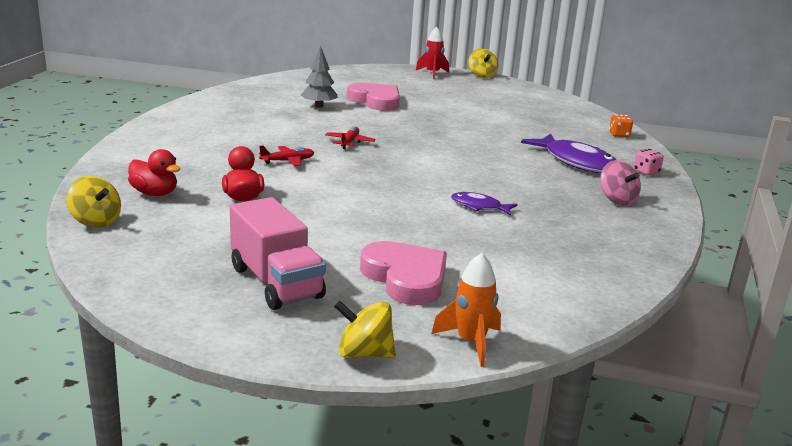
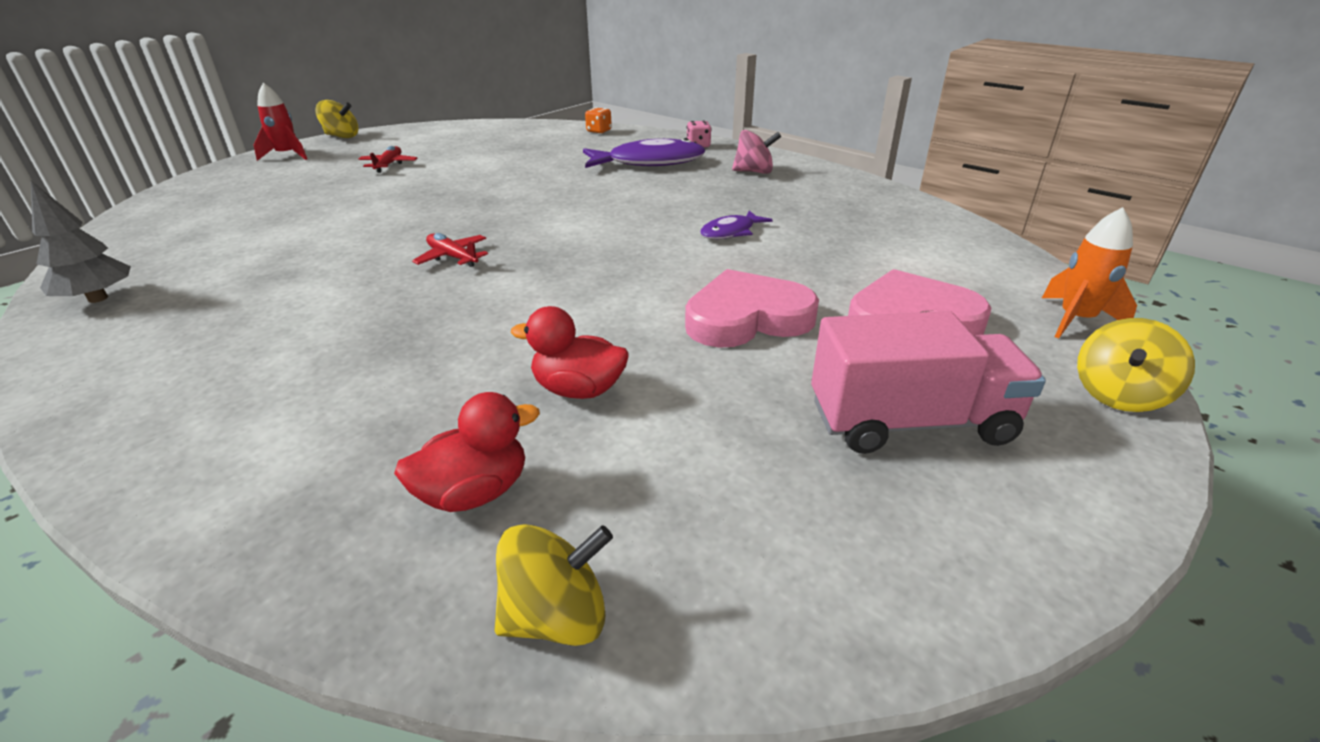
camera: 60 degrees left, 10 degrees up
red plane [259,146,314,166] -> red plane moved to [358,146,418,173]
grey tree [301,45,338,108] -> grey tree moved to [31,181,131,303]
pink heart [347,83,400,111] -> pink heart moved to [685,269,819,348]

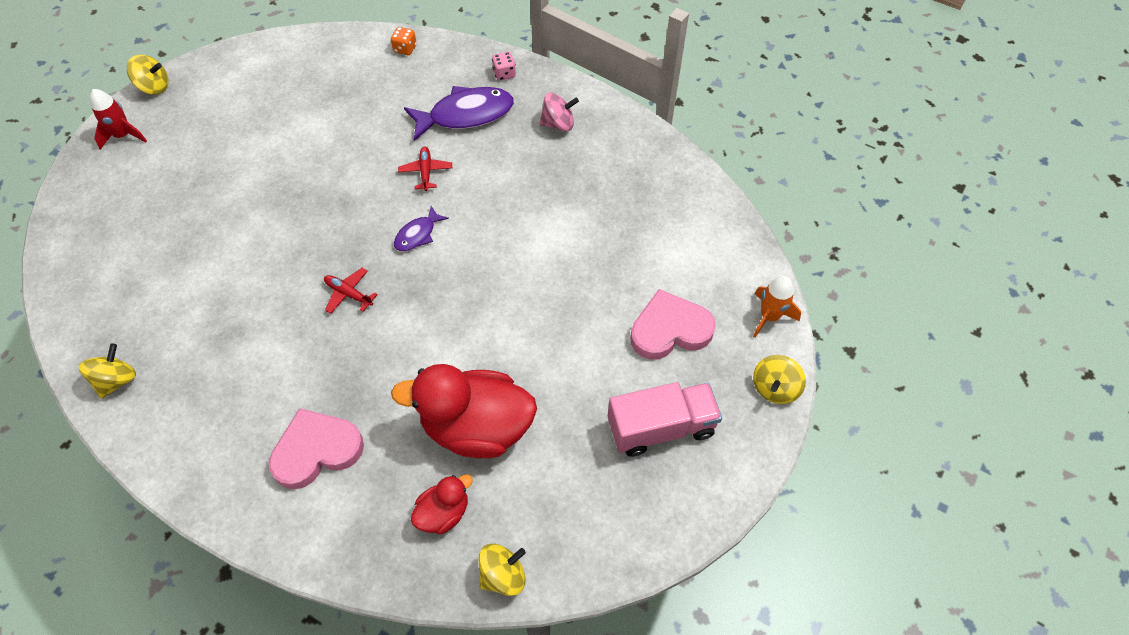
camera: 10 degrees left, 25 degrees up
grey tree [31,181,131,303] -> yellow spinning top [79,343,136,399]
red plane [358,146,418,173] -> red plane moved to [398,147,452,191]
red duck [511,306,629,399] -> red duck [391,364,537,458], size x2.01
pink heart [685,269,819,348] -> pink heart moved to [269,408,364,489]
purple fish [700,210,773,239] -> purple fish moved to [394,206,449,251]

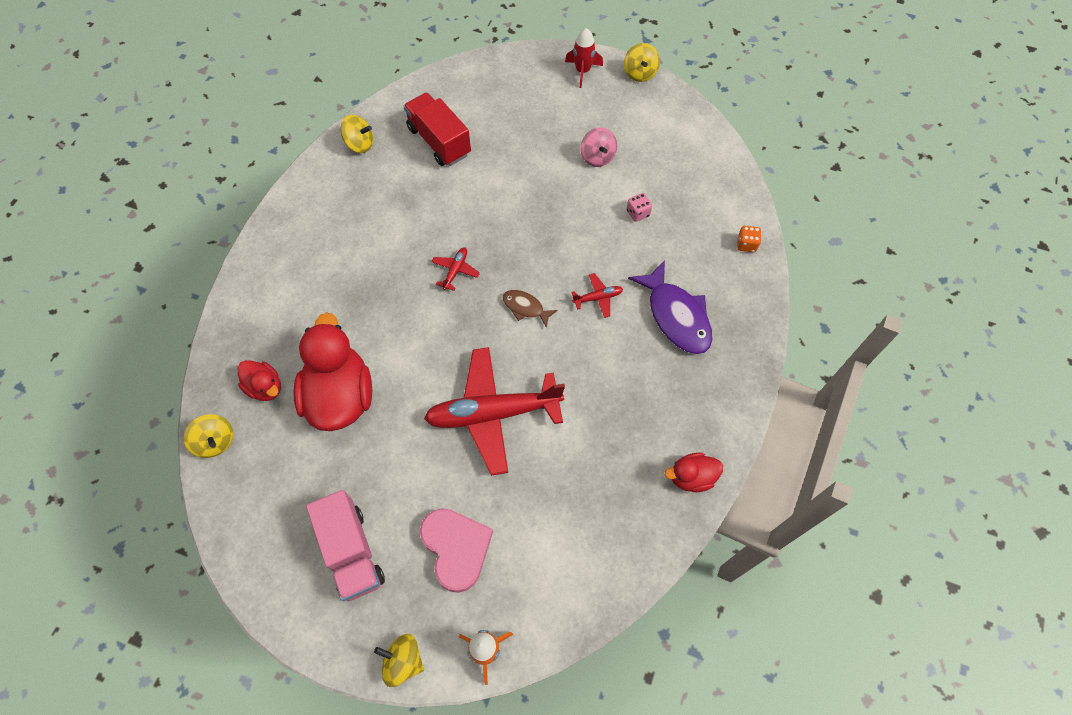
camera: 80 degrees right, 5 degrees up
pink heart [269,408,364,489] -> none
purple fish [394,206,449,251] -> brown fish [503,290,558,328]
pink dice [492,52,516,81] -> pink dice moved to [627,193,652,222]
pink spinning top [540,93,579,131] -> pink spinning top moved to [580,127,617,167]
none -> red truck [404,93,471,166]
none -> red plane [424,347,565,476]
none -> red duck [665,453,723,492]

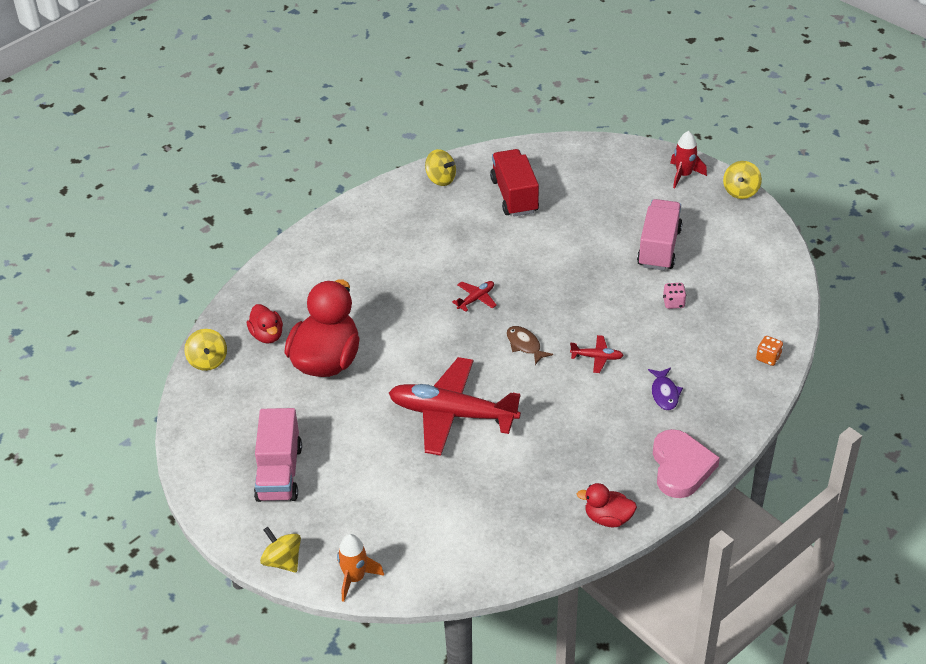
camera: 25 degrees right, 20 degrees down
pink heart [420,508,493,593] -> pink heart moved to [653,429,720,498]
pink spinning top [580,127,617,167] -> pink truck [637,199,682,271]
purple fish [628,261,713,354] -> purple fish [648,367,683,410], size x0.52

